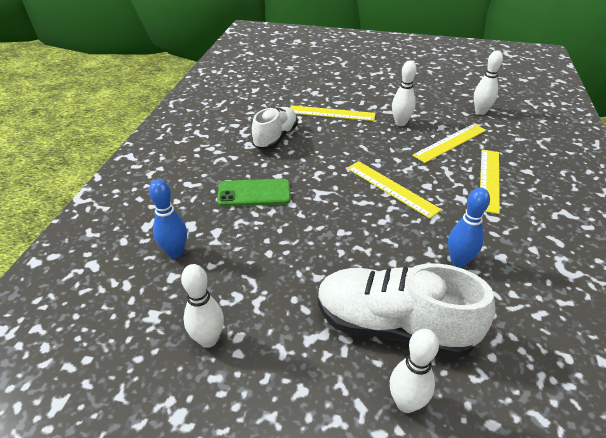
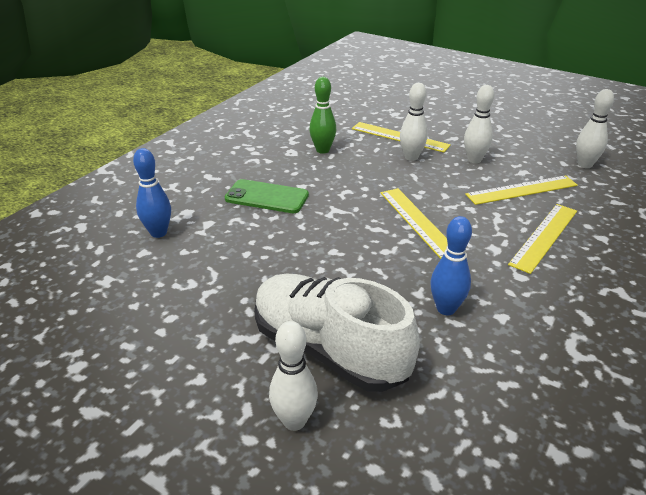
camera: 20 degrees right, 5 degrees down
white bowling pin [181,264,224,348] -> white bowling pin moved to [400,83,428,161]
white shoe [251,107,298,149] -> green bowling pin [309,77,336,154]

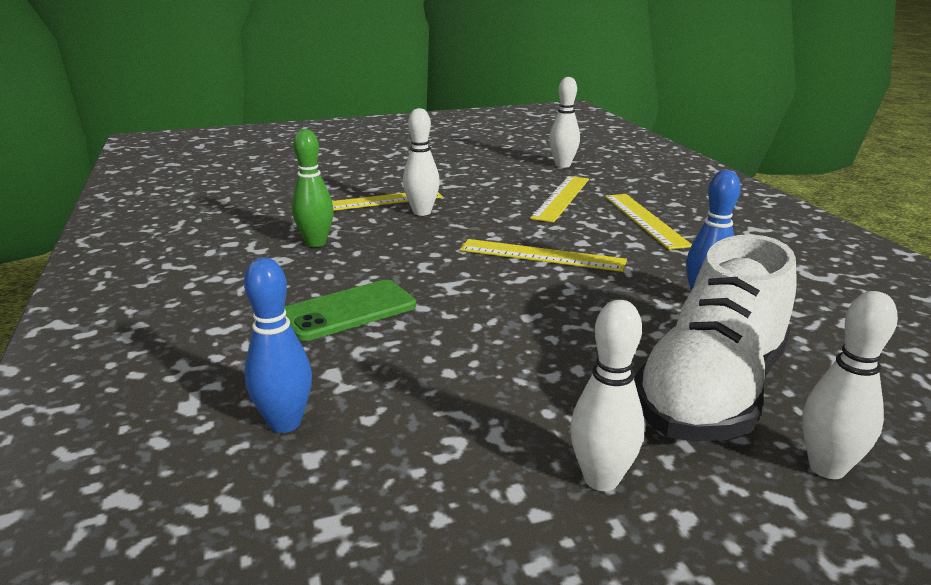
camera: 50 degrees left, 10 degrees down
white shoe [254,274,420,392] -> white shoe turned 45 degrees counterclockwise [634,234,797,442]
white bowling pin [464,85,494,163] -> white bowling pin moved to [570,300,645,491]

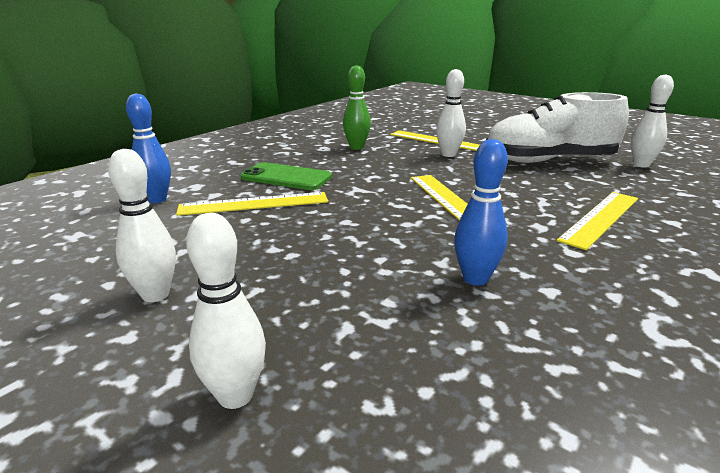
camera: 55 degrees right, 0 degrees up
yellow ruler [530,176,589,223] -> yellow ruler moved to [176,192,328,216]
white shoe [634,234,797,442] -> white shoe moved to [486,92,629,163]

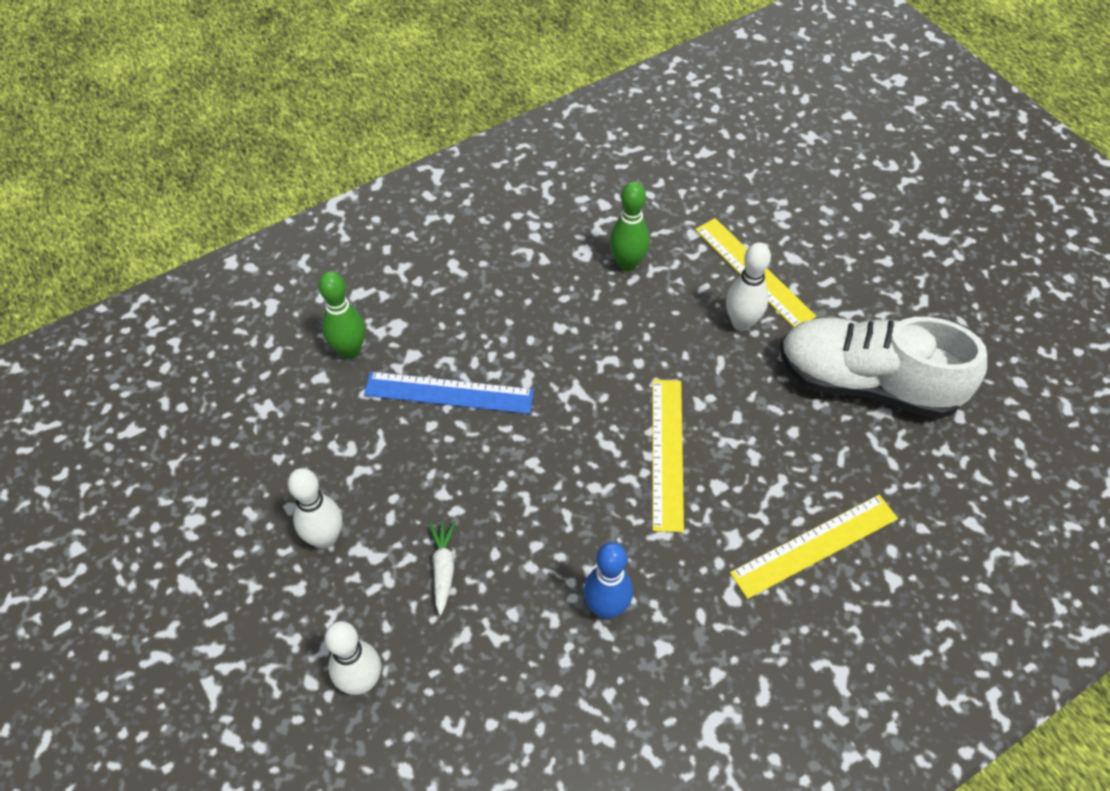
camera: 20 degrees right, 30 degrees up
blue bowling pin [126,93,171,203] -> green bowling pin [319,271,365,359]
yellow ruler [176,192,328,216] -> blue ruler [364,372,534,414]
green phone [241,162,332,190] -> none
white bowling pin [630,74,674,168] -> none
none -> white carrot [429,521,455,615]

